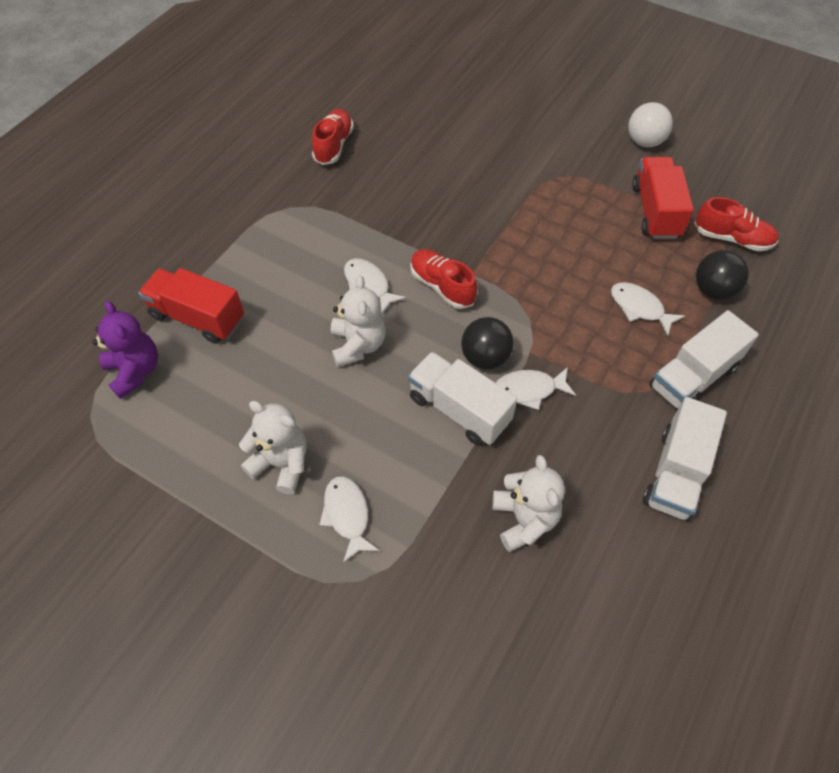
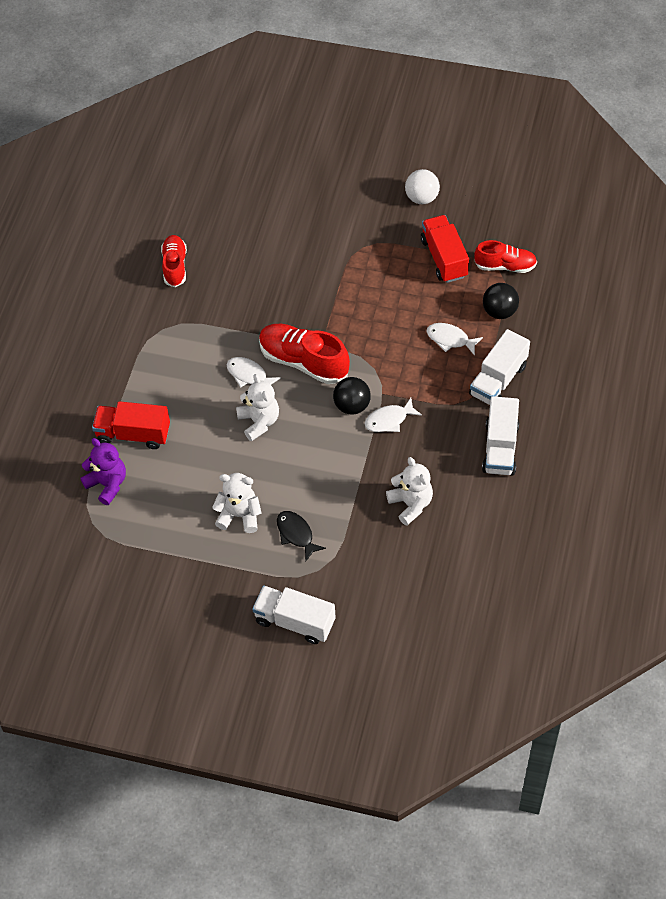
camera: 15 degrees left, 0 degrees up
white fish [319,476,380,563] -> black fish [277,511,326,562]
white truck [408,352,517,446] -> white truck moved to [252,586,336,644]
red shoe [410,249,477,309] -> red shoe [259,324,350,384], size x1.57

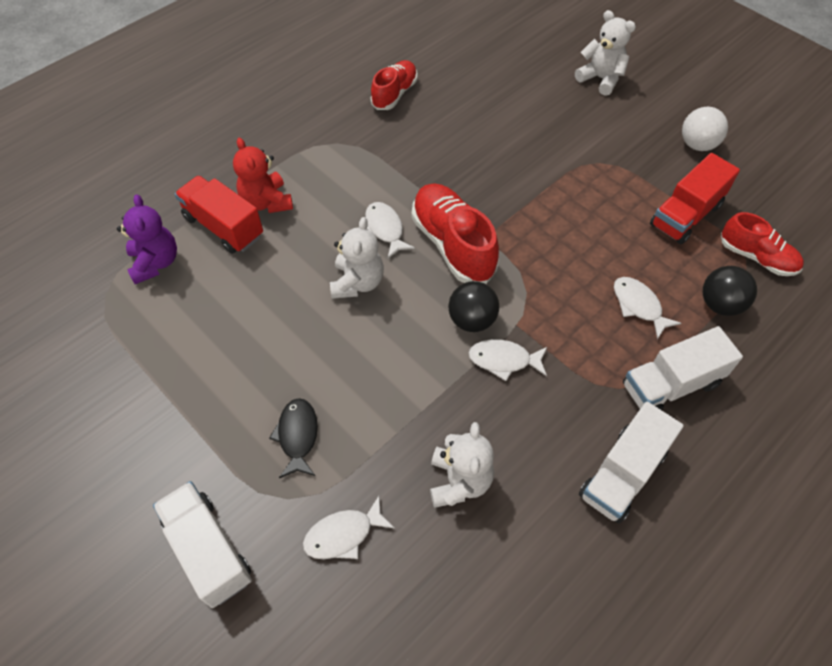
camera: 30 degrees right, 0 degrees up
white teddy bear [212,473,262,533] -> white teddy bear moved to [575,10,636,96]
red truck [421,215,469,283] -> red truck turned 150 degrees counterclockwise [650,153,740,244]
none -> red teddy bear [233,138,293,213]
none -> white fish [303,496,394,559]

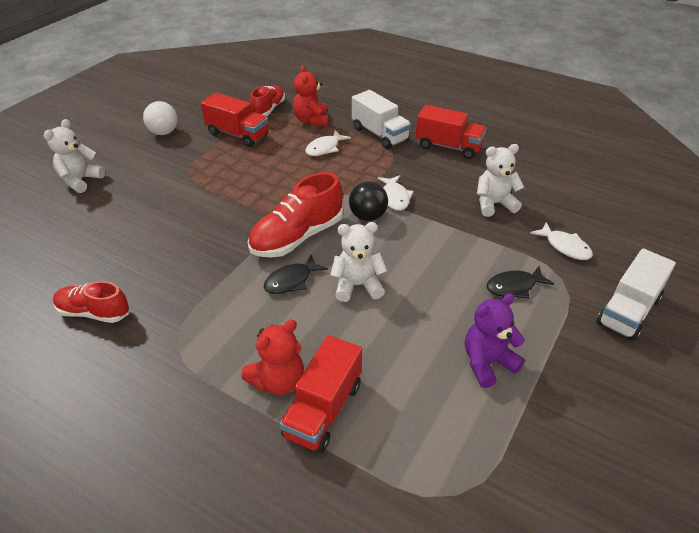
camera: 105 degrees left, 15 degrees down
purple teddy bear [117,194,177,284] -> purple teddy bear moved to [465,293,525,388]
white fish [365,202,415,258] -> black fish [264,255,328,294]
white truck [579,402,684,524] -> red truck [416,105,487,159]
black ball [703,266,757,316] -> red teddy bear [293,65,329,126]

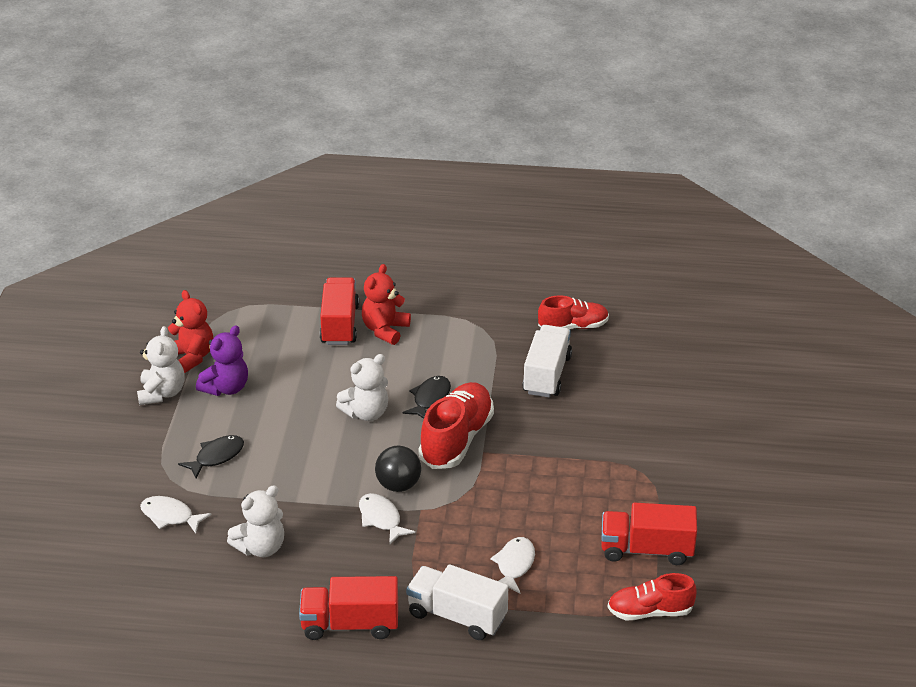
camera: 155 degrees right, 5 degrees down
white teddy bear [44,119,105,193] -> white teddy bear moved to [137,326,185,405]
white ball [143,101,178,135] -> none
red shoe [250,85,285,116] -> red shoe turned 90 degrees clockwise [608,573,697,620]
red teddy bear [293,65,329,126] -> red teddy bear moved to [168,290,213,373]
white truck [596,248,676,341] -> white truck moved to [523,325,572,398]

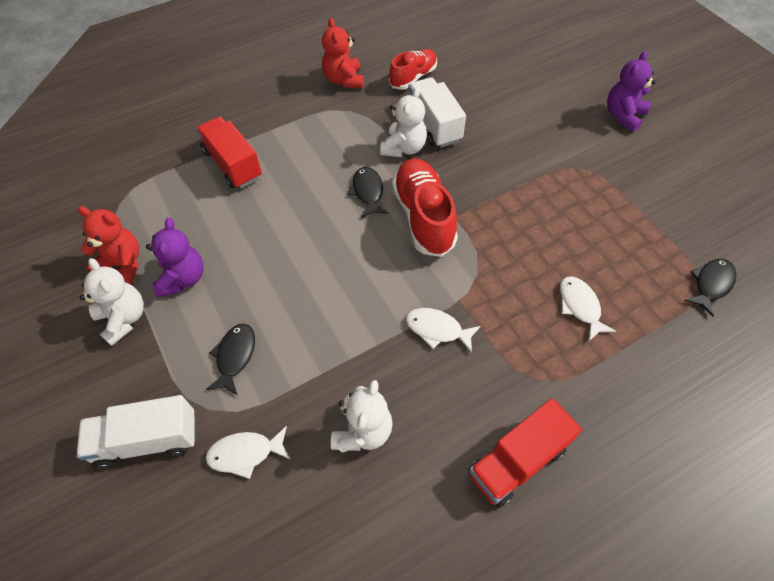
camera: 35 degrees left, 20 degrees up
white teddy bear [336,354,388,421] -> white teddy bear moved to [380,87,427,157]
red teddy bear [362,264,411,345] -> red teddy bear moved to [322,18,364,88]
black ball [375,446,421,492] -> none
white truck [406,564,508,640] -> white truck moved to [76,395,195,469]
red truck [601,503,697,565] -> none
red shoe [608,573,697,620] -> black fish [684,259,736,317]
none -> purple teddy bear [607,51,656,132]

